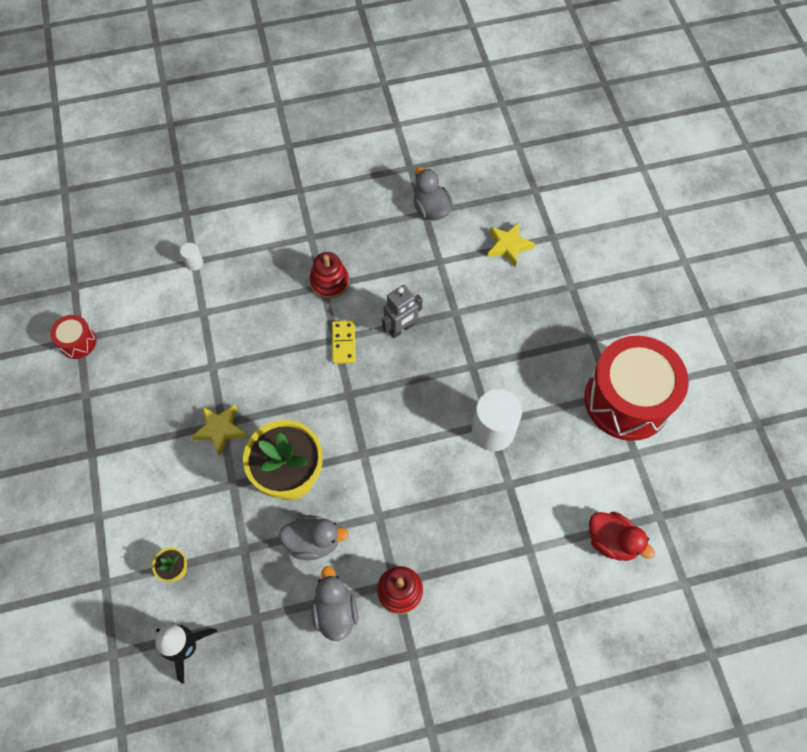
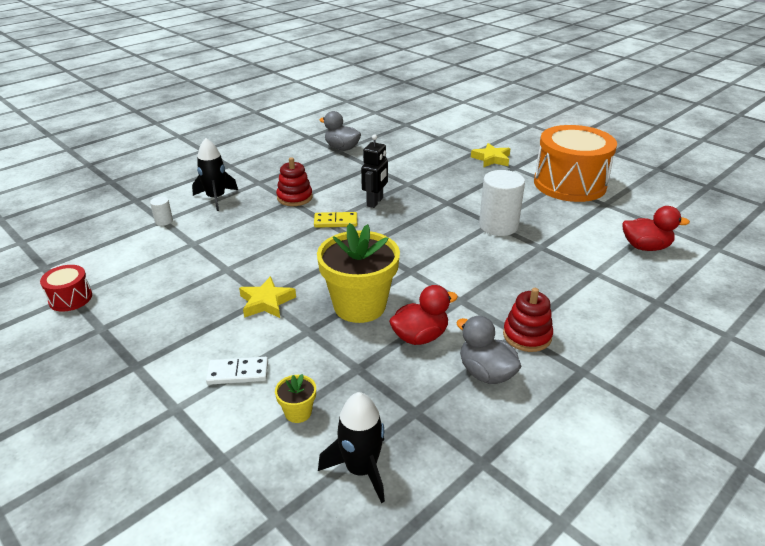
camera: 30 degrees left, 30 degrees down
grey duck [279,515,349,560] -> red duck [389,285,458,345]
yellow domino [332,320,356,364] -> yellow domino turned 60 degrees counterclockwise [314,212,357,228]
grey robot [382,285,422,338] -> black robot [361,134,388,208]
yellow star [488,222,535,267] -> yellow star moved to [471,143,510,167]
red drum [584,336,689,441] -> orange drum [534,125,617,202]
none -> black rocket [192,138,238,211]
none -> white domino [206,357,268,385]

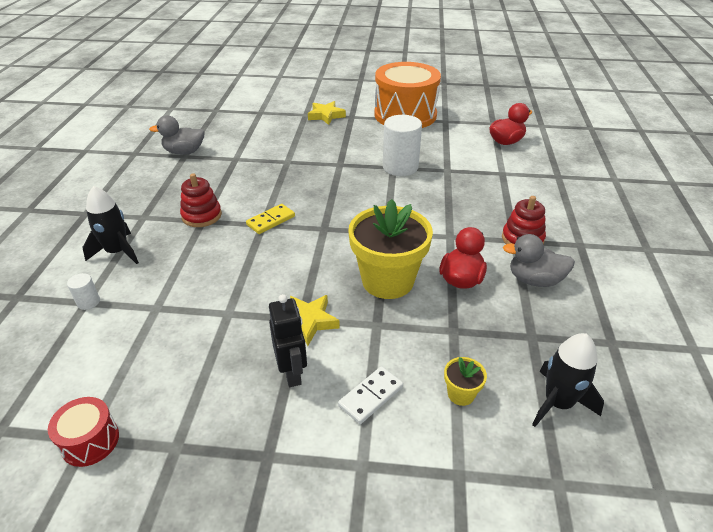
camera: 40 degrees left, 5 degrees up
black robot [361,134,388,208] -> black robot moved to [269,294,307,387]

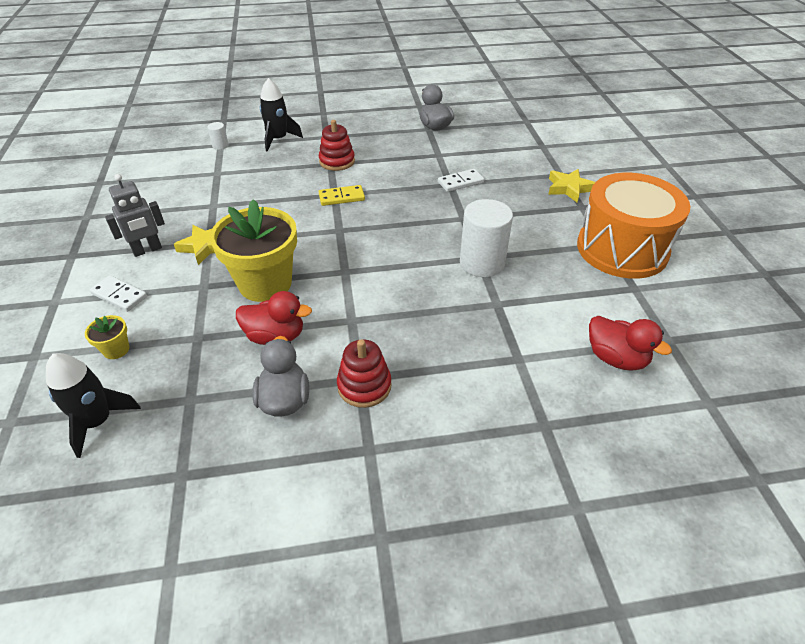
camera: 75 degrees right, 5 degrees up
red drum [48,397,119,467] -> none
yellow domino [246,204,295,234] -> yellow domino turned 45 degrees counterclockwise [319,185,365,206]
black robot [269,294,307,387] -> grey robot [105,174,165,257]
none -> white domino [438,169,484,192]

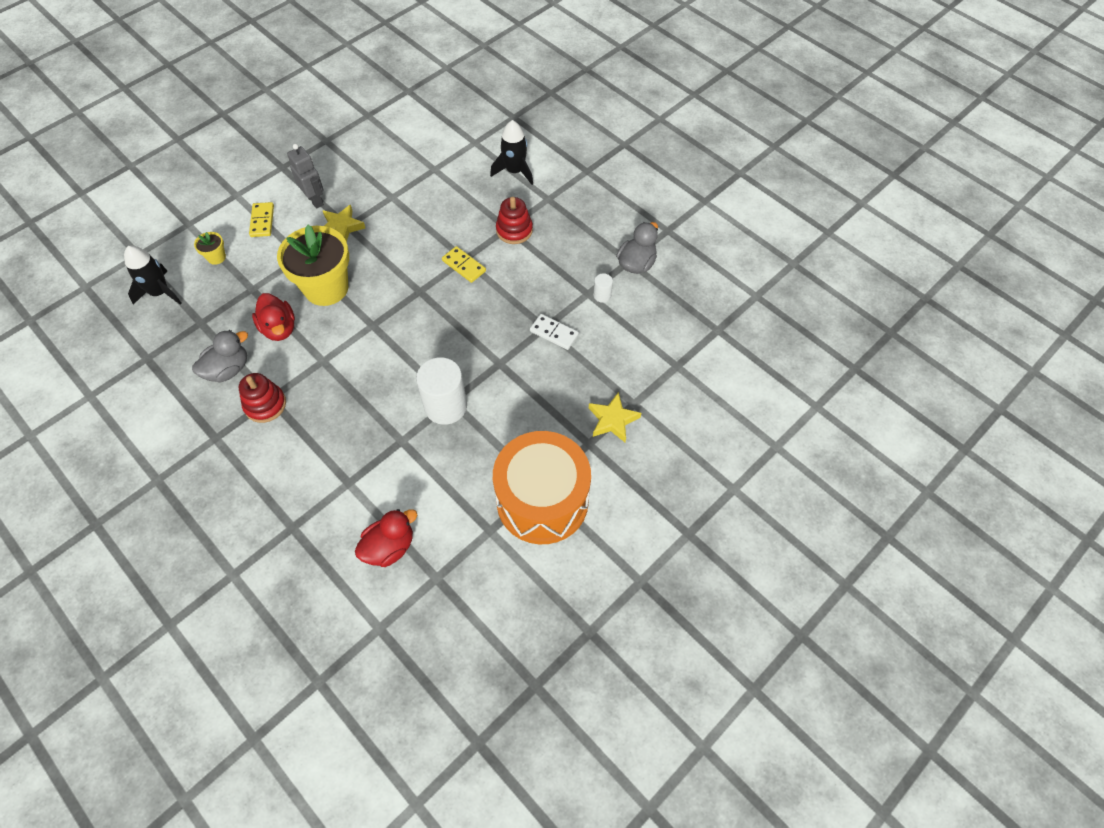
camera: 55 degrees right, 15 degrees up
white domino [90,275,147,312] -> yellow domino [249,202,274,237]
grey robot [105,174,165,257] -> grey robot turned 150 degrees counterclockwise [287,144,324,209]
white cylinder [207,122,229,150] -> white cylinder moved to [593,273,613,303]
red duck [589,316,672,370] -> red duck turned 135 degrees counterclockwise [355,509,417,567]

